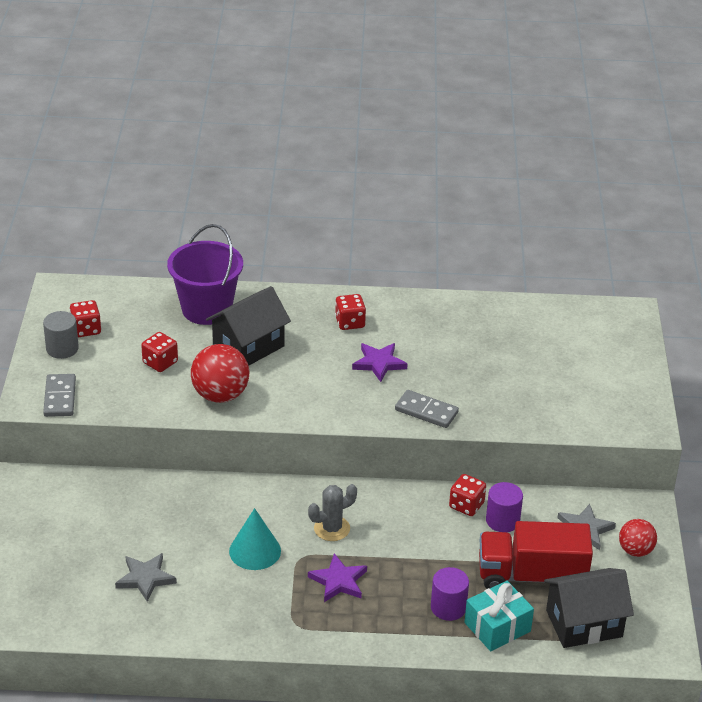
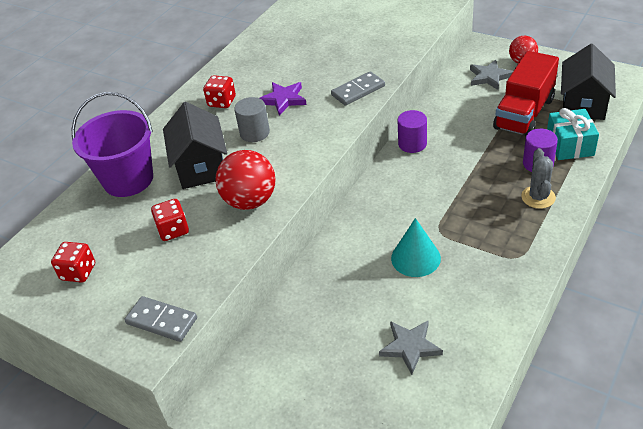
camera: 55 degrees left, 5 degrees up
grey cylinder [43,311,79,359] -> grey cylinder moved to [234,97,270,142]
grey cactus [308,484,357,541] -> grey cactus moved to [521,148,556,209]
purple star [308,553,367,602] -> none
red dice [449,474,486,516] -> none
purple cylinder [486,482,523,532] -> purple cylinder moved to [398,110,427,153]

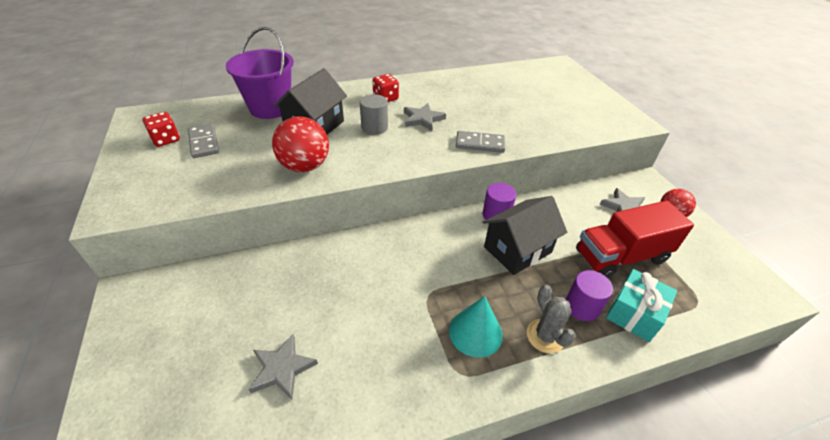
camera: 35 degrees right, 0 degrees up
grey domino [124,296,197,342] -> grey domino moved to [188,123,219,158]
red dice [151,199,189,241] -> none
purple star [260,82,307,116] -> grey star [404,103,446,131]
turquoise cone [391,218,441,277] -> turquoise cone moved to [449,296,503,358]
grey cactus [521,148,556,209] -> grey cactus turned 60 degrees counterclockwise [527,285,576,353]
black house [561,44,616,120] -> black house moved to [483,196,567,275]

